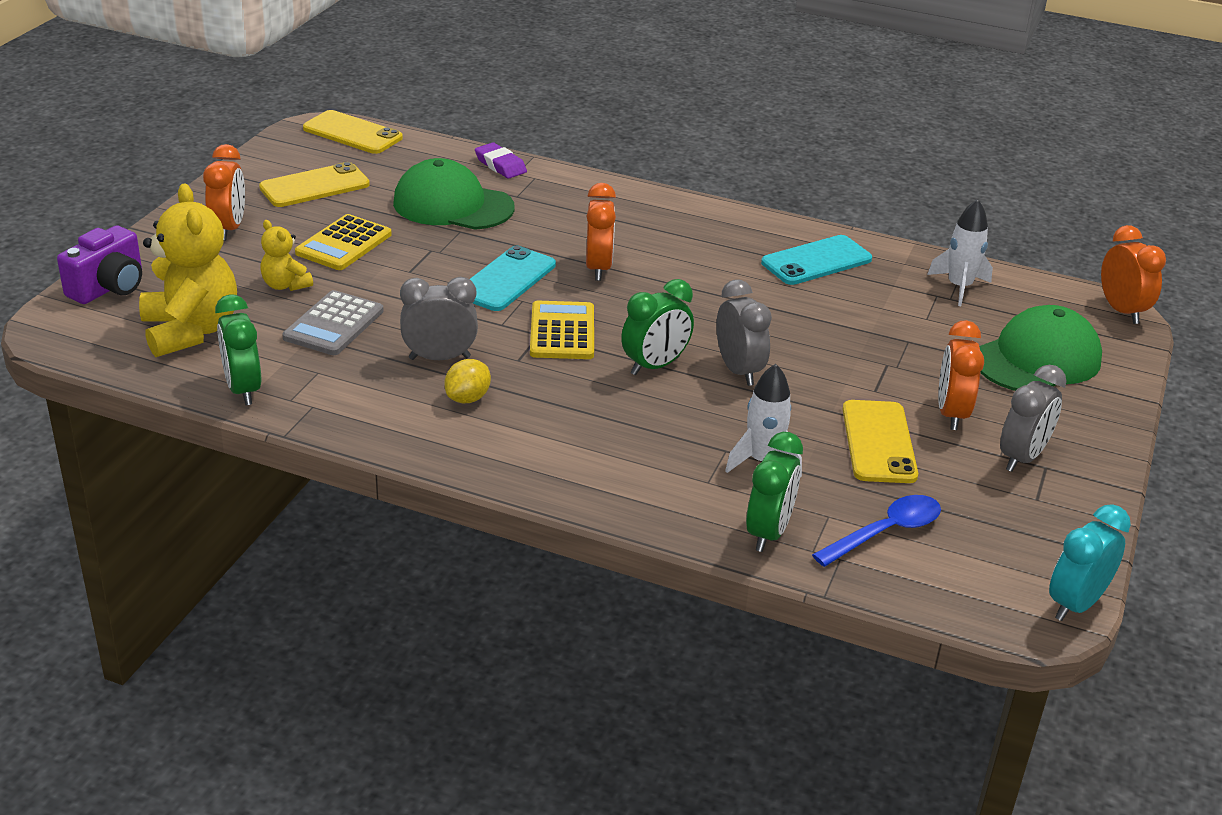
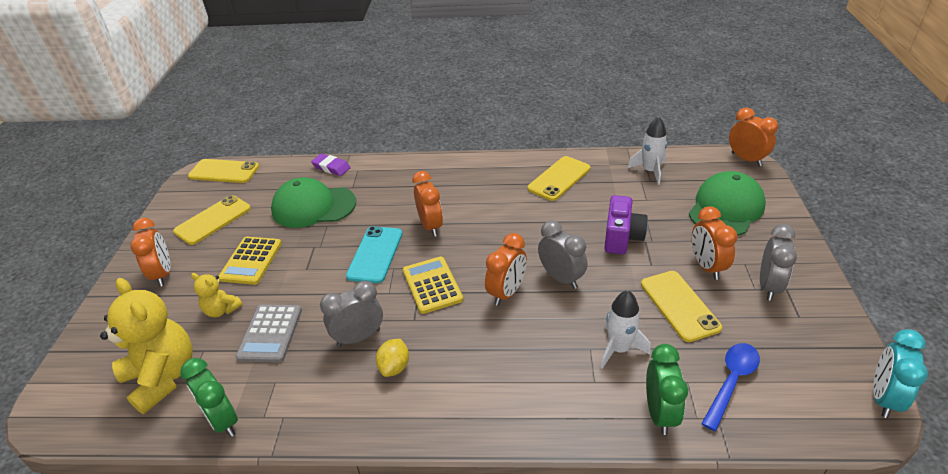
camera: 15 degrees left, 5 degrees up
purple camera [57,225,142,304] -> purple camera moved to [604,195,648,254]
green clock [621,279,694,375] -> orange clock [485,233,527,306]
turquoise phone [761,235,872,285] -> yellow phone [527,156,590,201]

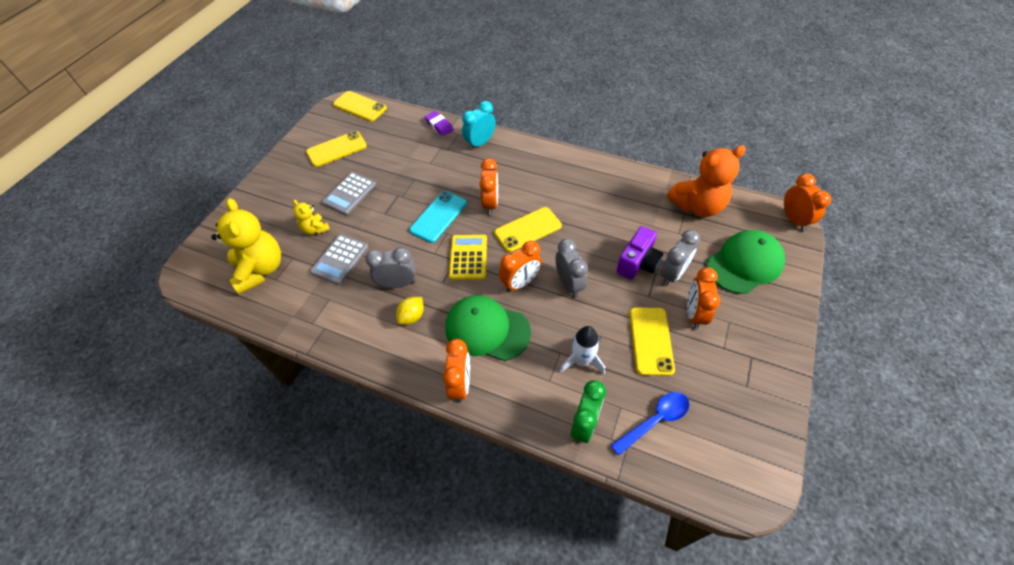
camera: 20 degrees right, 15 degrees up
orange clock [130,218,170,287] -> orange clock moved to [443,339,470,403]
green clock [180,358,238,437] -> none
yellow calculator [218,237,282,285] -> grey calculator [322,172,377,215]
green cap [271,178,356,228] -> green cap moved to [445,295,531,361]
yellow phone [527,156,590,201] -> yellow phone moved to [494,207,562,252]
white rocket [627,117,667,185] -> orange teddy bear [667,145,746,217]
grey clock [760,224,797,301] -> grey clock moved to [661,230,700,286]
turquoise clock [873,329,928,418] -> turquoise clock moved to [462,101,496,150]

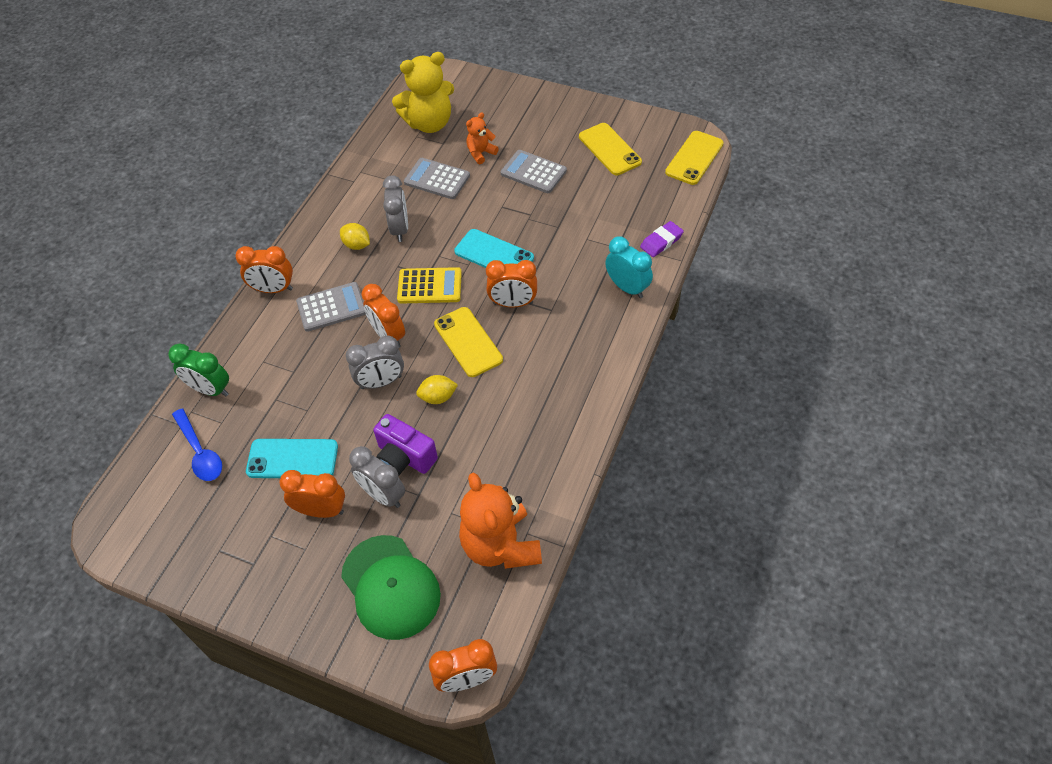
camera: 90 degrees right, 0 degrees up
yellow teddy bear [293,200,330,235] -> orange teddy bear [466,112,499,164]
green cap [445,295,531,361] -> grey calculator [296,282,366,332]
white rocket [560,326,605,374] -> none
yellow phone [629,307,675,376] -> turquoise phone [246,439,338,478]
none -> yellow lemon [416,375,458,404]

